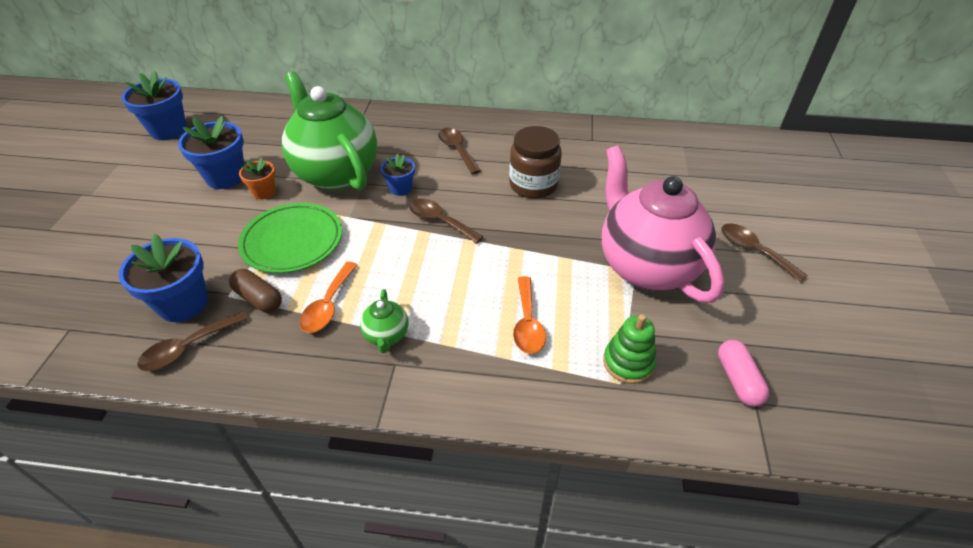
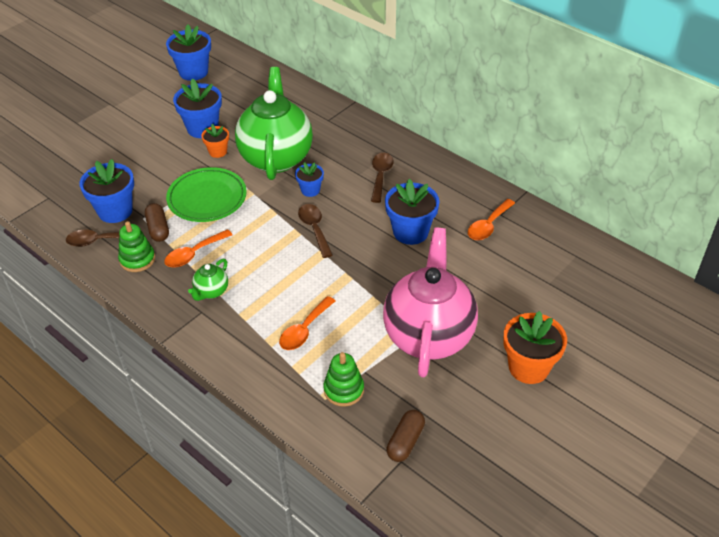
camera: 35 degrees right, 0 degrees up
brown jar [509,126,562,199] -> blue flower pot [385,179,439,245]
pink capsule [718,340,770,407] -> brown capsule [386,410,425,462]
brown spoon [721,223,807,282] -> orange flower pot [503,311,567,384]
none -> green stacking toy [118,221,155,272]
none -> orange spoon [468,199,515,240]

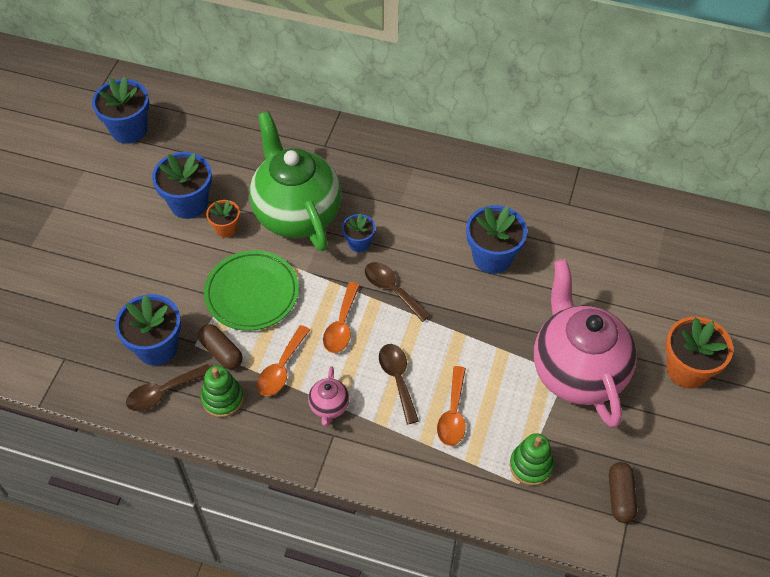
camera: 25 degrees left, 10 degrees up
green teapot [188,259,228,301] -> pink teapot [308,366,349,427]
brown spoon [371,153,394,203] -> brown spoon moved to [379,344,419,424]
orange spoon [468,199,515,240] -> orange spoon moved to [323,282,360,353]

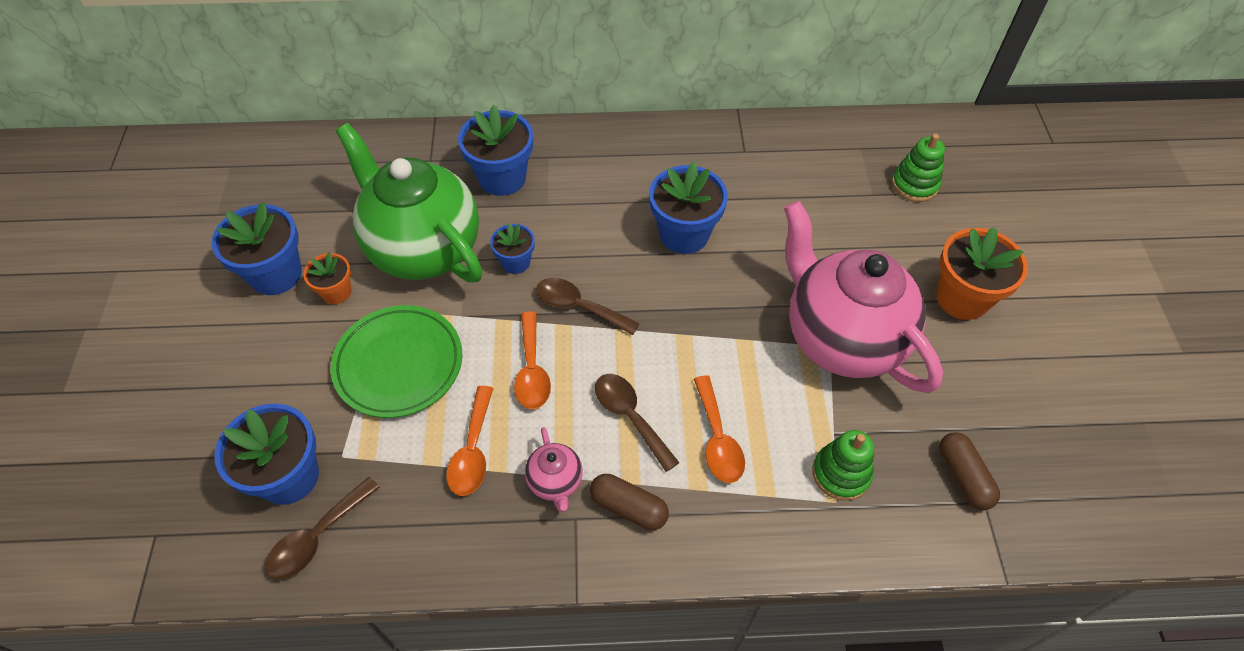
camera: 20 degrees left, 0 degrees up
blue flower pot [92,77,150,144] -> blue flower pot moved to [458,105,533,196]
brown capsule [198,324,243,369] -> brown capsule moved to [590,474,669,530]
green stacking toy [201,366,244,418] -> green stacking toy moved to [892,134,945,202]

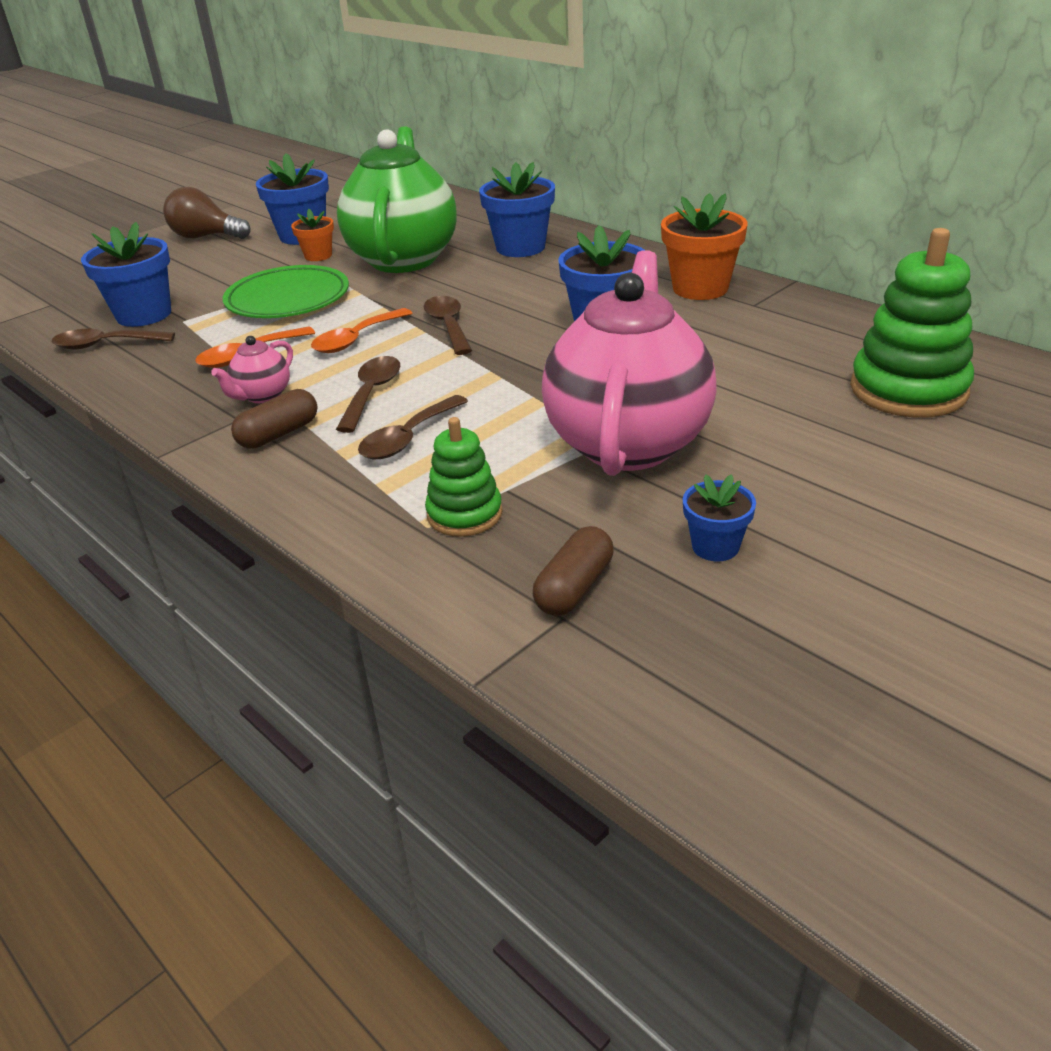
camera: 50 degrees right, 20 degrees down
blue flower pot [490,223,535,274] -> blue flower pot moved to [683,474,756,561]
brown capsule [590,474,669,530] -> brown capsule turned 60 degrees clockwise [231,389,318,449]
orange spoon [694,375,745,483] -> brown spoon [358,395,468,459]
green stacking toy [892,134,945,202] -> green stacking toy [850,228,974,417], size x1.70
orange flower pot [936,227,1028,320] -> orange flower pot moved to [661,193,748,300]
none -> brown light bulb [163,187,251,239]

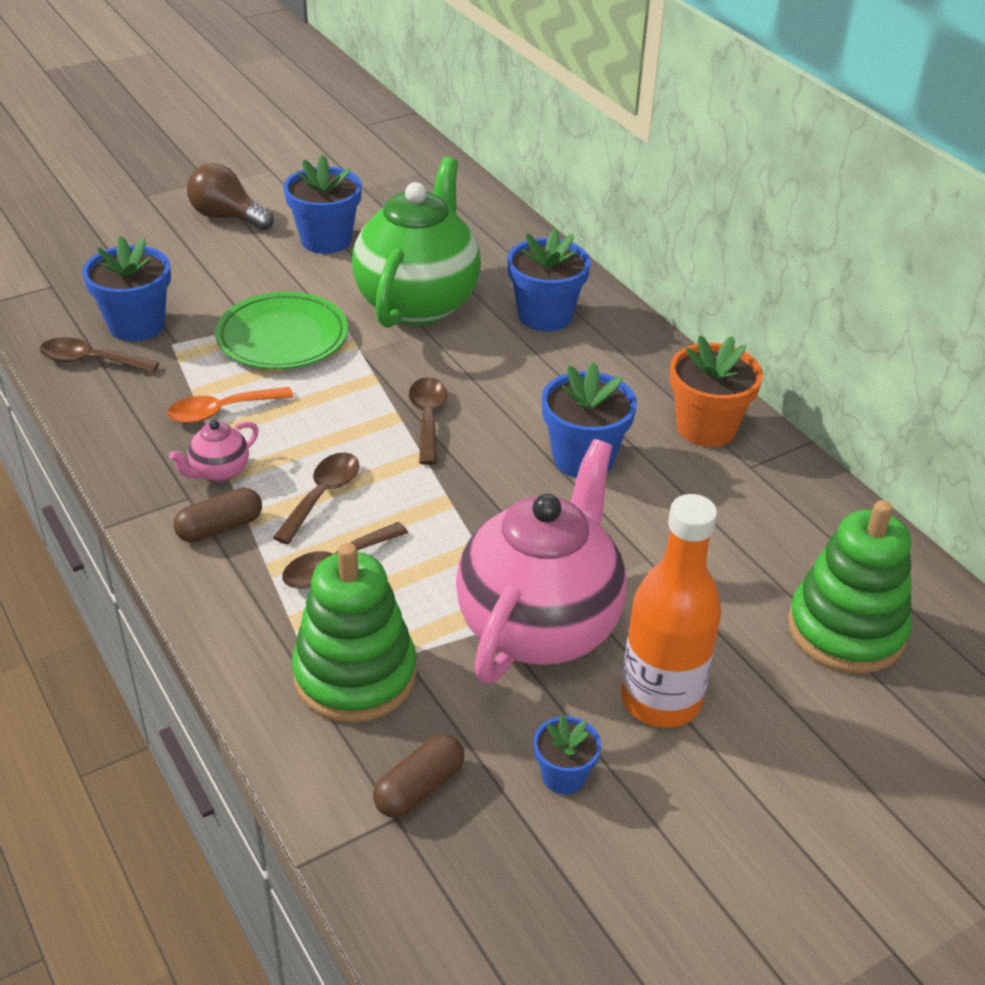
camera: 10 degrees right, 5 degrees up
orange flower pot [291,209,334,261] -> none
orange spoon [311,308,412,353] -> none
green stacking toy [425,417,503,537] -> green stacking toy [292,543,417,723], size x1.70
none -> orange bottle [621,494,721,728]

